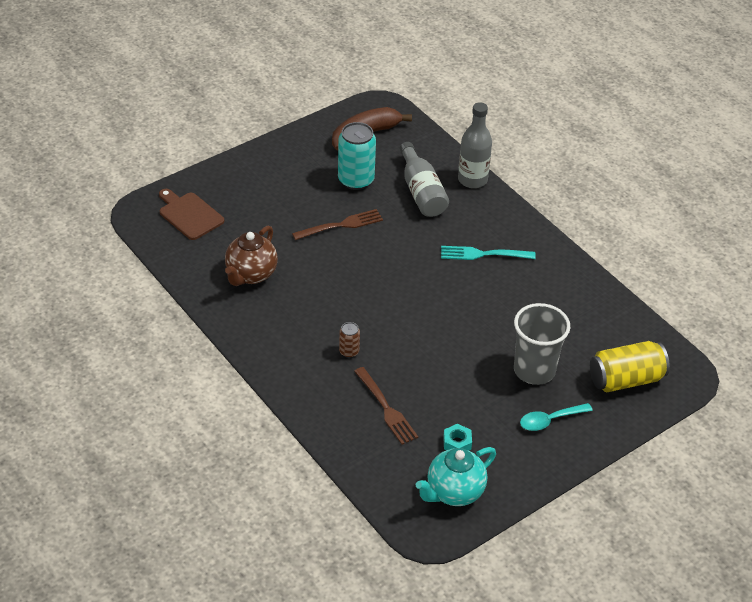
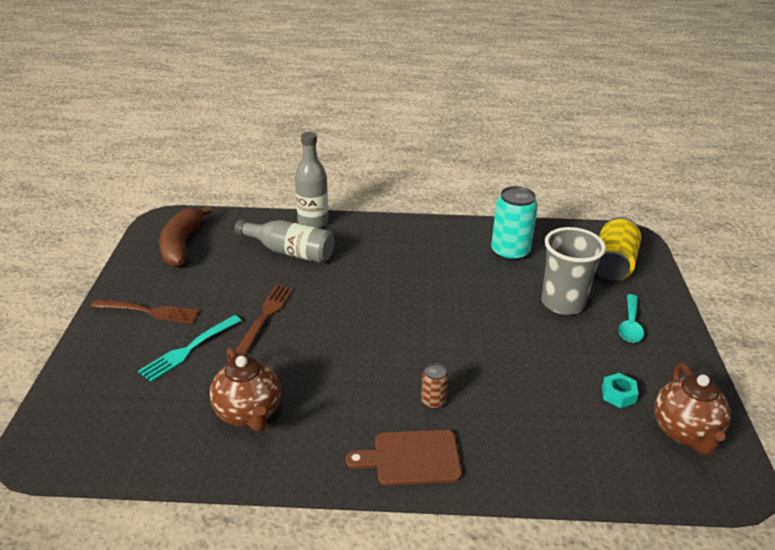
camera: 50 degrees left, 10 degrees down
brown cutting board [159,189,224,240] -> brown cutting board moved to [345,430,462,486]
turquoise can [338,122,376,190] -> turquoise can moved to [491,186,538,261]
brown fork [354,367,418,445] -> brown fork moved to [91,299,200,324]
turquoise teapot [415,447,496,506] -> brown teapot [654,362,731,455]
turquoise fork [441,246,536,260] -> turquoise fork moved to [138,315,242,382]

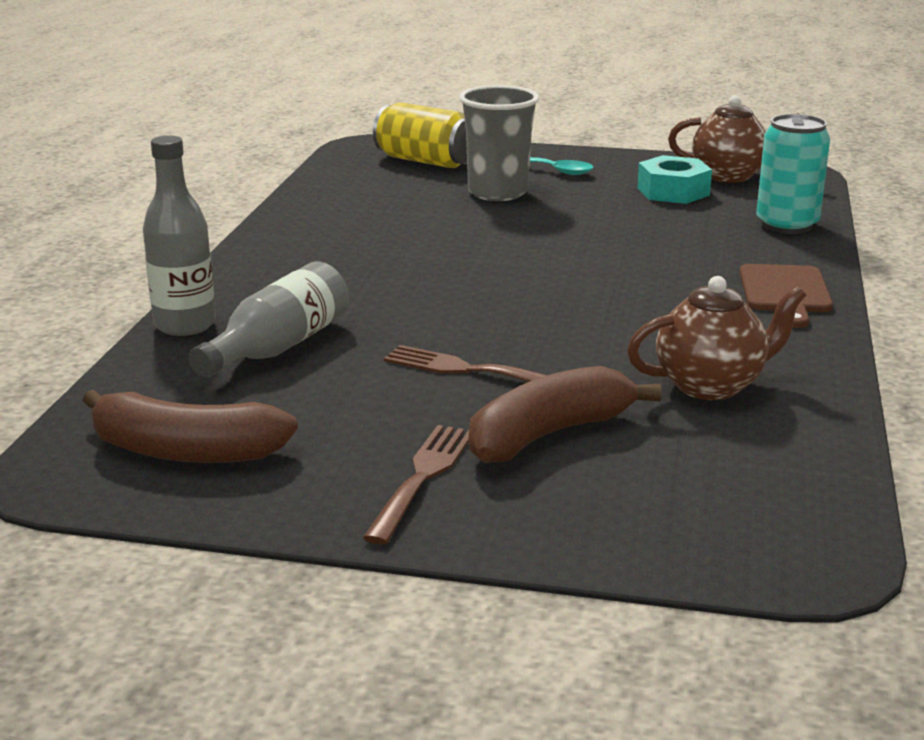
camera: 80 degrees left, 10 degrees down
turquoise fork [138,315,242,382] -> brown banana [469,366,662,463]
brown can [421,363,448,409] -> none
turquoise can [491,186,538,261] -> turquoise can moved to [756,114,830,234]
turquoise nut [602,373,639,408] -> turquoise nut [637,155,712,204], size x1.71

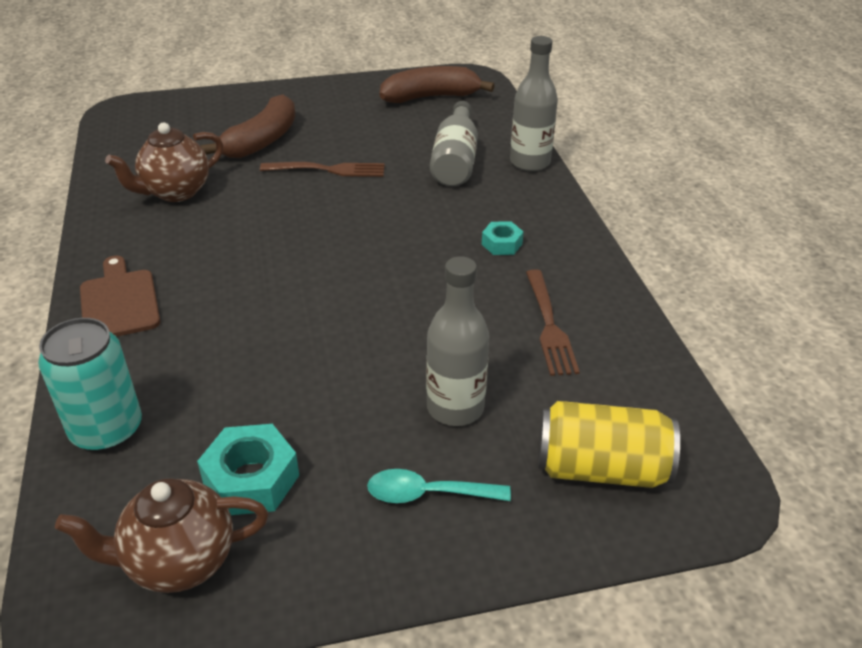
camera: 155 degrees right, 15 degrees up
brown fork [363,425,469,544] -> brown fork moved to [526,270,580,376]
grey cup [459,85,539,201] -> grey bottle [426,256,489,426]
none -> turquoise nut [482,221,524,255]

